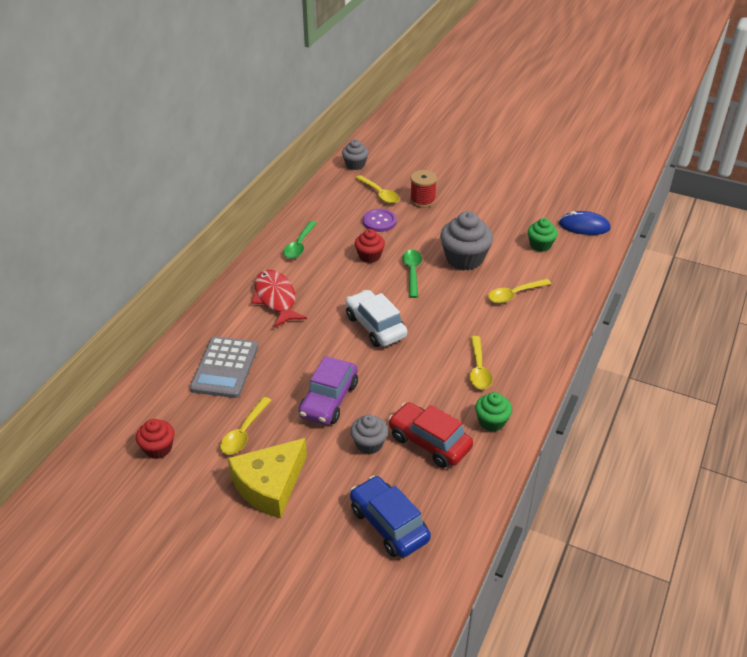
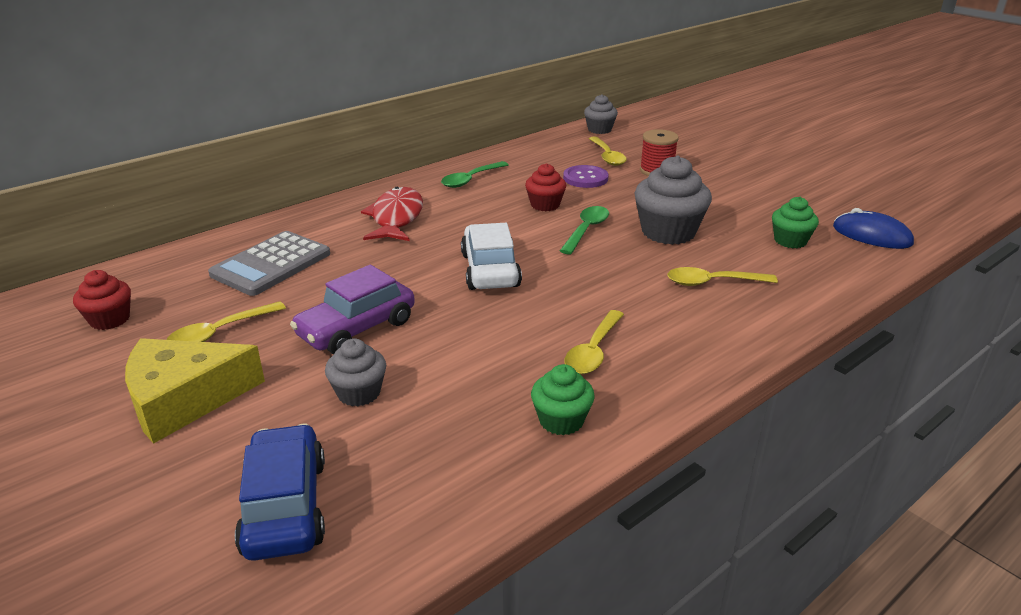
camera: 25 degrees right, 10 degrees down
red car [388,402,473,468] -> none

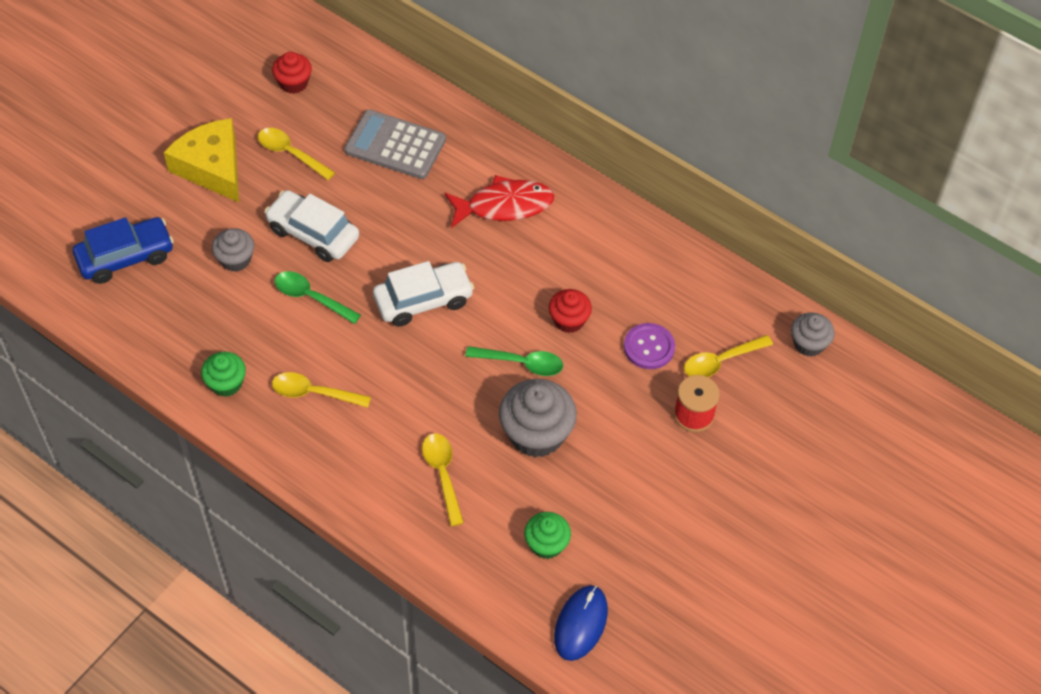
camera: 75 degrees right, 25 degrees up
purple car [290,265,415,355] -> white car [264,190,359,262]
green spoon [441,161,509,188] -> green spoon moved to [275,271,361,324]

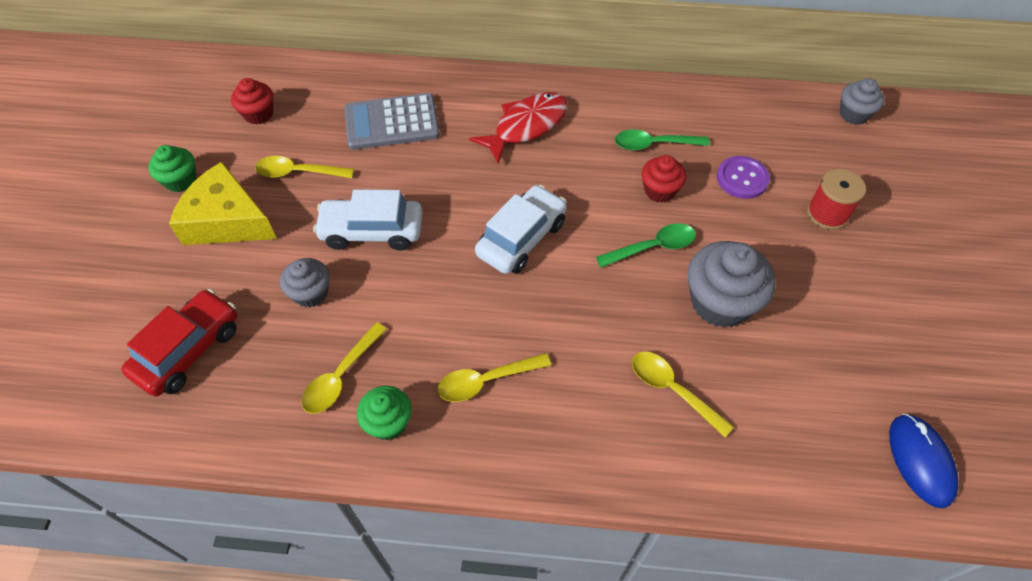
camera: 30 degrees left, 0 degrees up
blue car [73,217,174,284] -> red car [121,289,238,397]
green spoon [275,271,361,324] -> green spoon moved to [615,129,710,151]
green cupcake [524,512,571,559] -> green cupcake moved to [148,145,196,192]
yellow spoon [684,335,773,377] -> yellow spoon moved to [302,322,387,414]

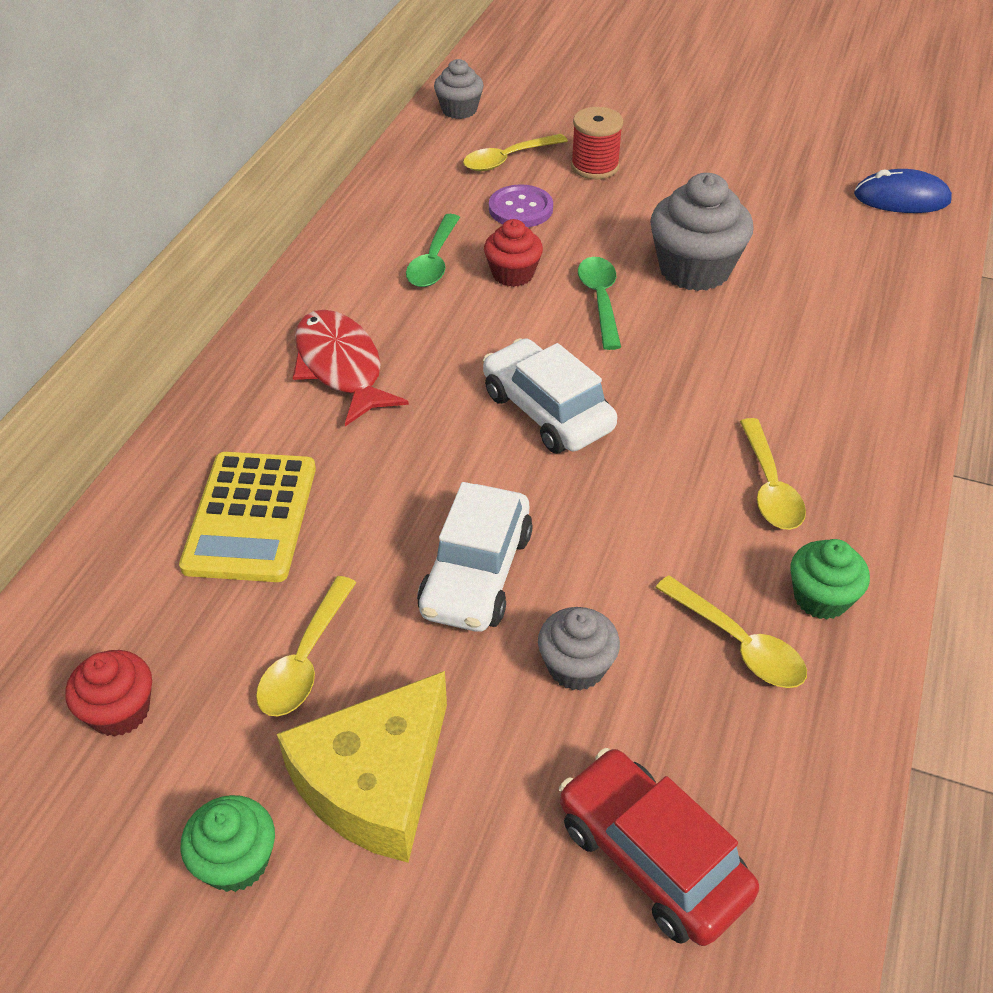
camera: 75 degrees left, 10 degrees down
grey calculator [344,93,440,150] -> yellow calculator [179,452,316,582]
yellow spoon [632,352,734,437] -> yellow spoon moved to [463,134,568,171]

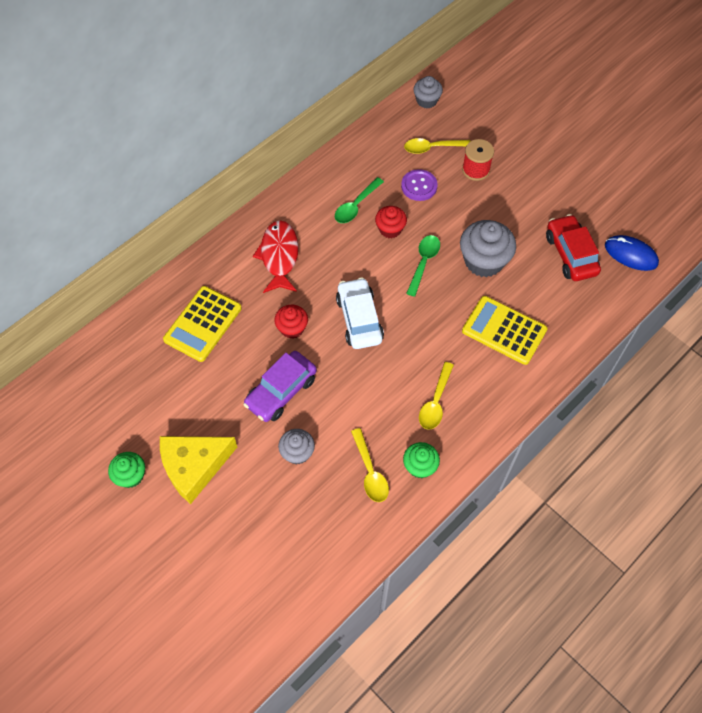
camera: 25 degrees right, 15 degrees up
red cupcake [65,650,152,737] -> red cupcake moved to [274,305,308,339]
yellow spoon [256,576,357,716] -> none
white car [417,482,533,632] -> purple car [243,351,317,422]
red car [559,748,759,946] -> red car moved to [546,214,601,281]
none -> yellow calculator [462,296,548,365]

